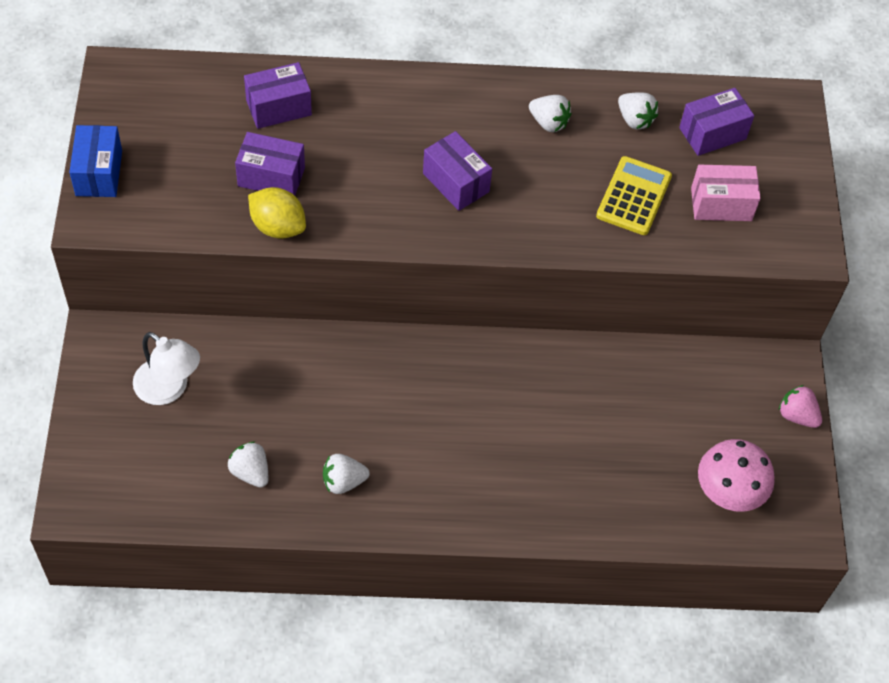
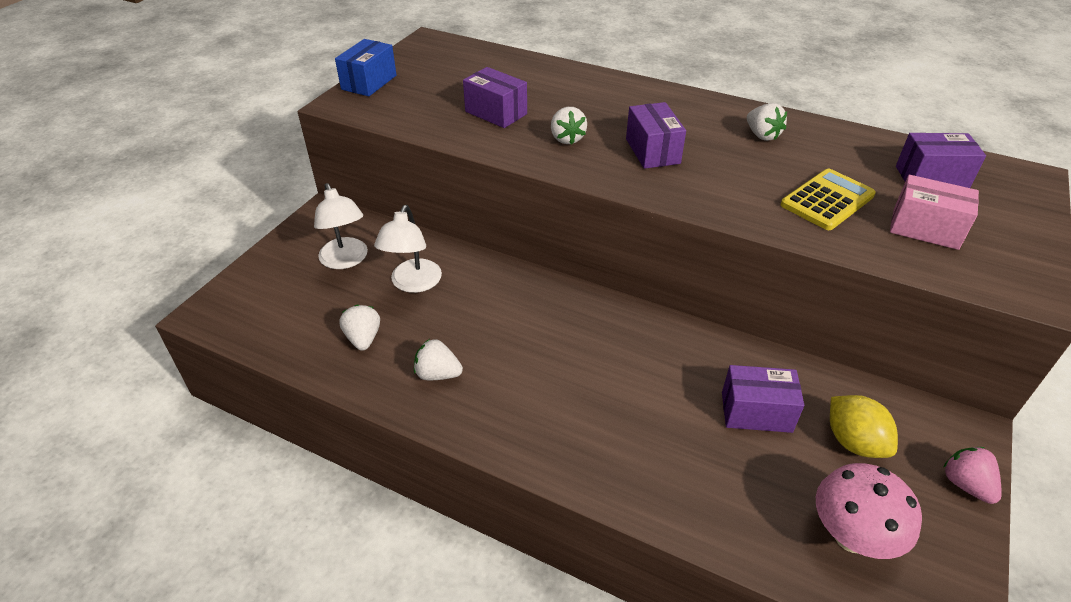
camera: 30 degrees right, 15 degrees down
purple box [244,62,312,129] -> purple box moved to [722,365,804,433]
yellow lemon [248,187,306,239] -> yellow lemon moved to [830,395,898,458]
white strawberry [618,92,658,130] -> white strawberry moved to [551,107,587,144]
none -> white lamp [374,205,442,293]

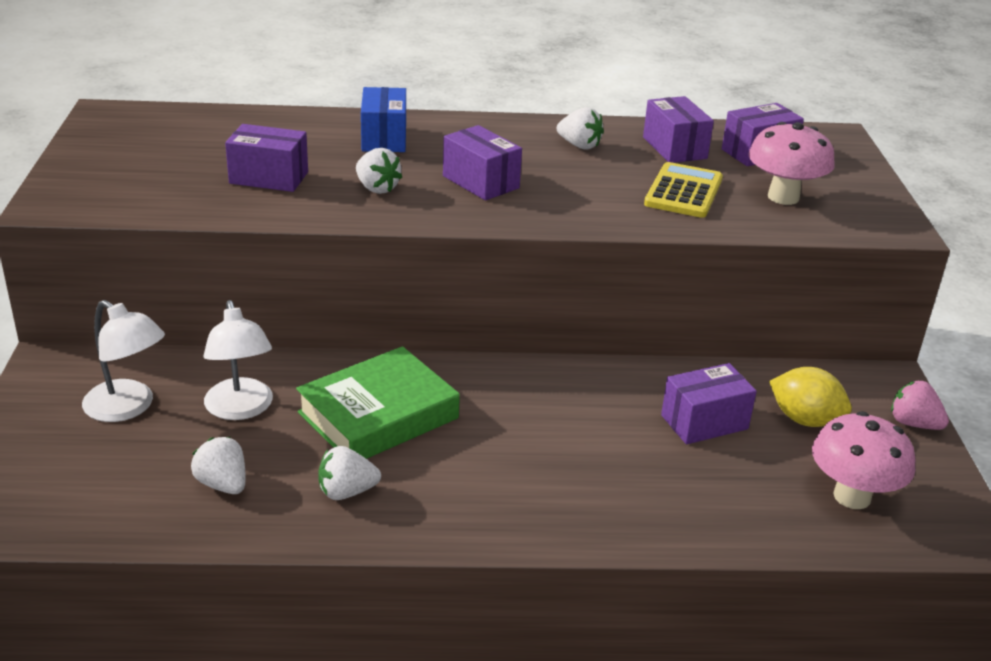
camera: 30 degrees left, 10 degrees down
blue box [335,39,396,96] -> blue box moved to [361,87,406,152]
pink box [890,175,979,250] -> pink mushroom [748,122,835,205]
none -> green book [296,346,460,459]
none -> purple box [643,96,714,163]

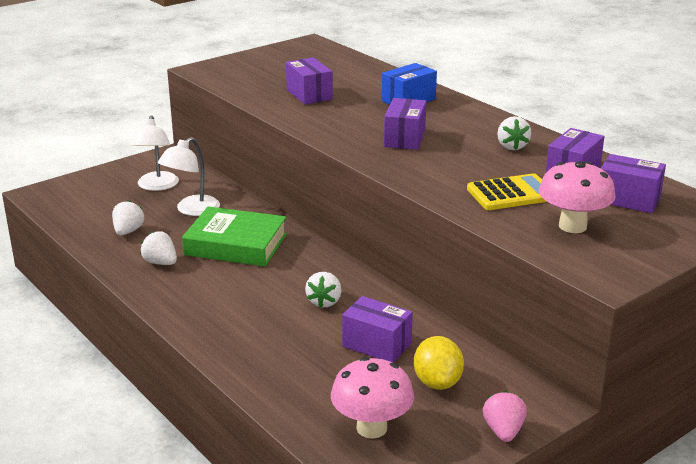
camera: 55 degrees right, 5 degrees down
white strawberry [356,148,402,194] -> white strawberry moved to [305,272,341,308]

